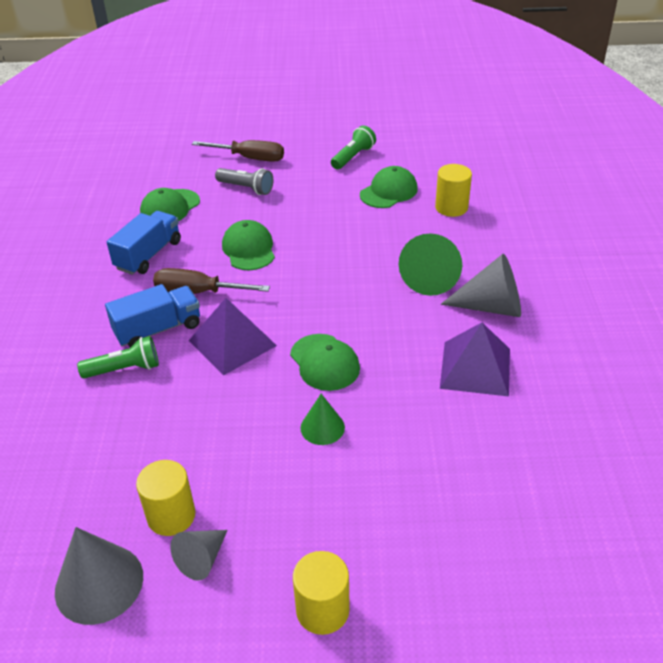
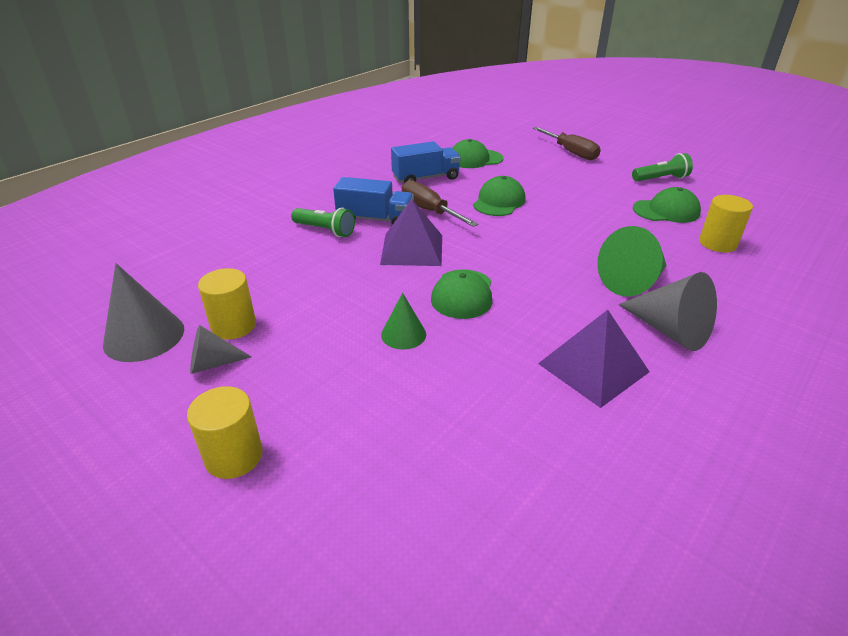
camera: 40 degrees right, 5 degrees down
grey flashlight [215,168,273,195] -> none

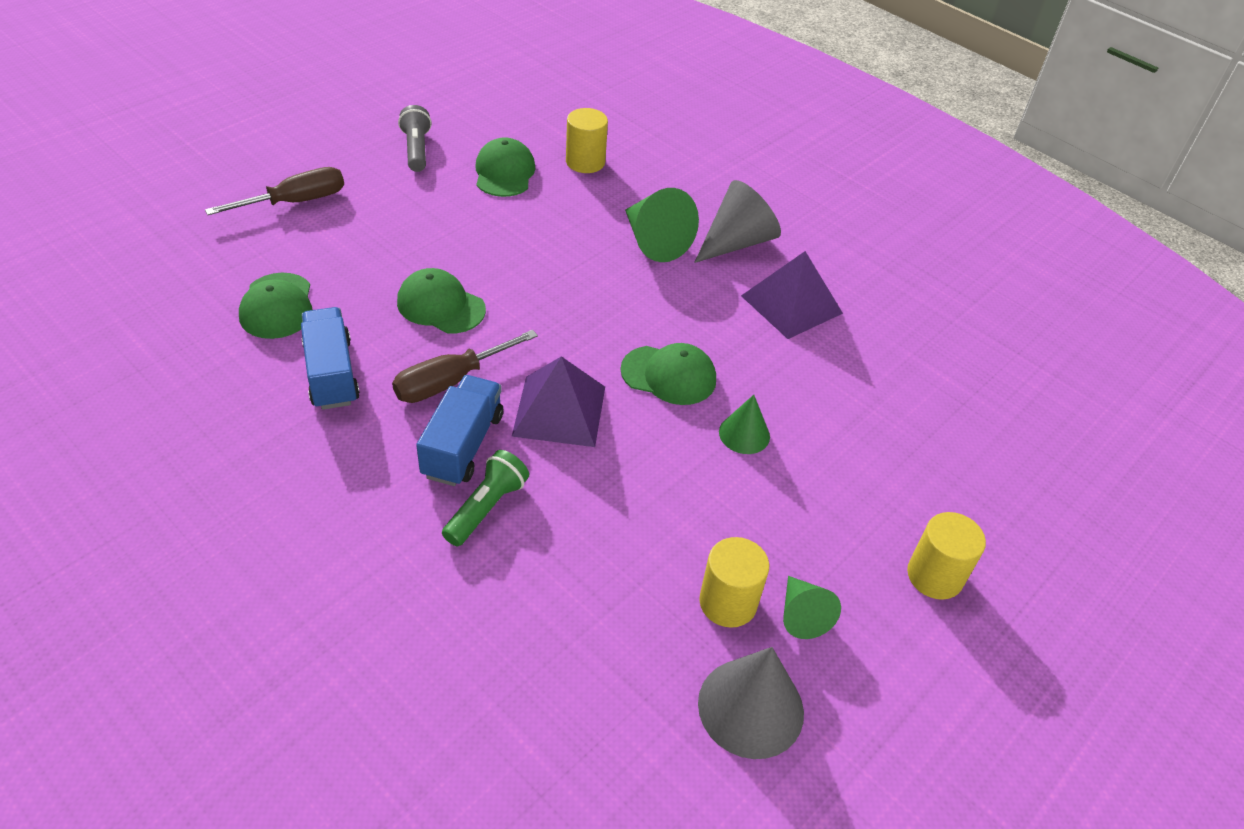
camera: 90 degrees left, 10 degrees up
grey cone [190,325,252,374] -> green cone [783,576,841,639]
green flashlight [632,153,693,182] -> grey flashlight [398,105,432,172]

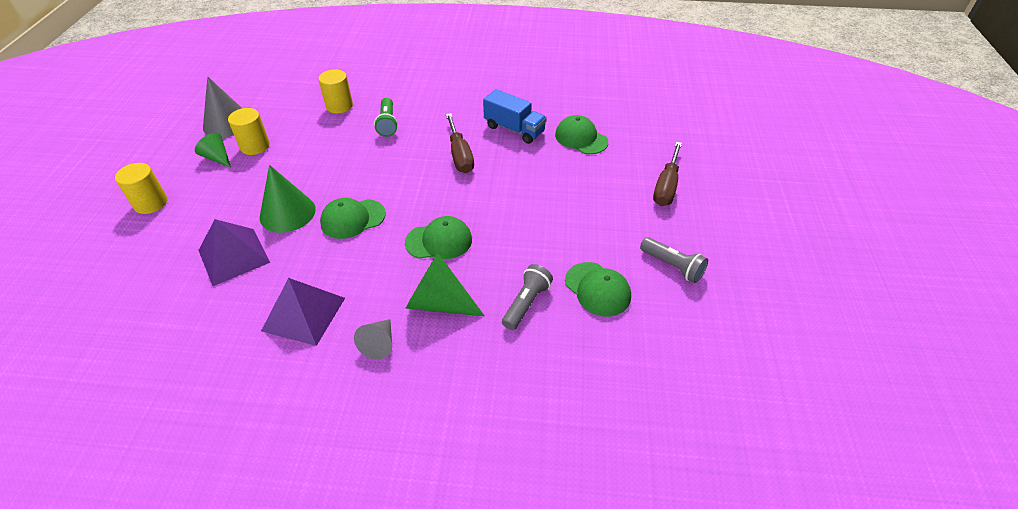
camera: 145 degrees right, 0 degrees up
brown screwdriver [392,330,538,403] -> brown screwdriver turned 150 degrees clockwise [446,113,474,173]
green cap [397,268,486,334] -> green cap moved to [405,216,472,259]
blue truck [416,375,503,486] -> none
purple pyramid [512,356,605,447] -> purple pyramid moved to [198,219,270,286]
yellow cylinder [566,108,608,173] -> yellow cylinder moved to [318,69,353,113]
grey cone [694,180,781,263] -> grey cone [354,319,392,359], size x0.60
green cone [719,395,770,454] -> green cone [260,165,316,233], size x1.67
none -> grey flashlight [502,264,553,330]

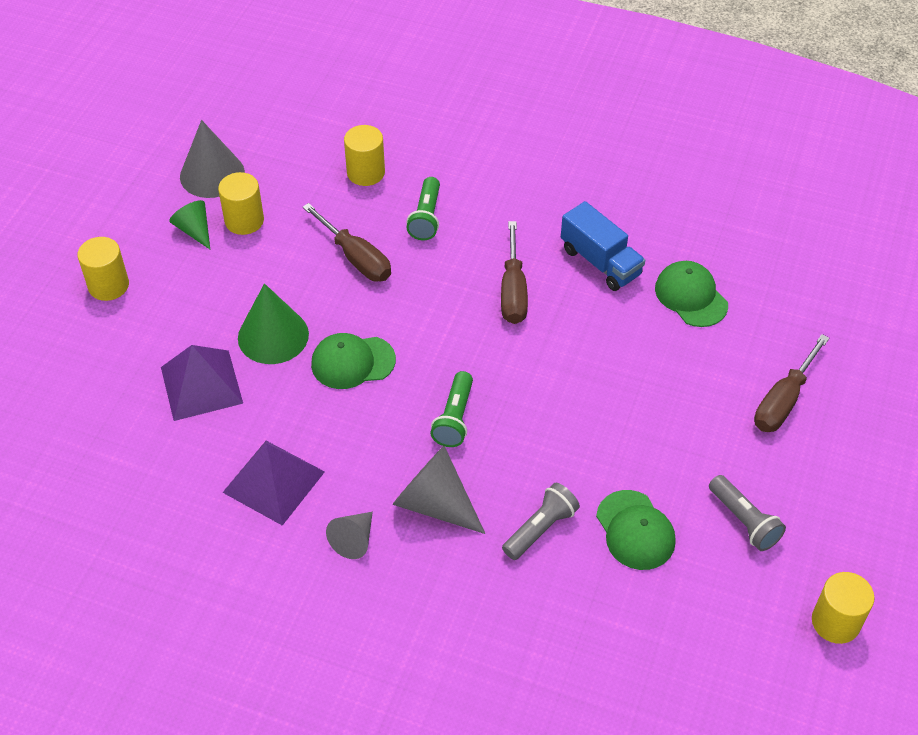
camera: 15 degrees right, 5 degrees up
green cap [405,216,472,259] -> green flashlight [430,371,473,447]
green cone [405,253,485,316] -> grey cone [392,446,485,534]
none -> brown screwdriver [302,203,391,281]
none -> yellow cylinder [812,572,875,644]

